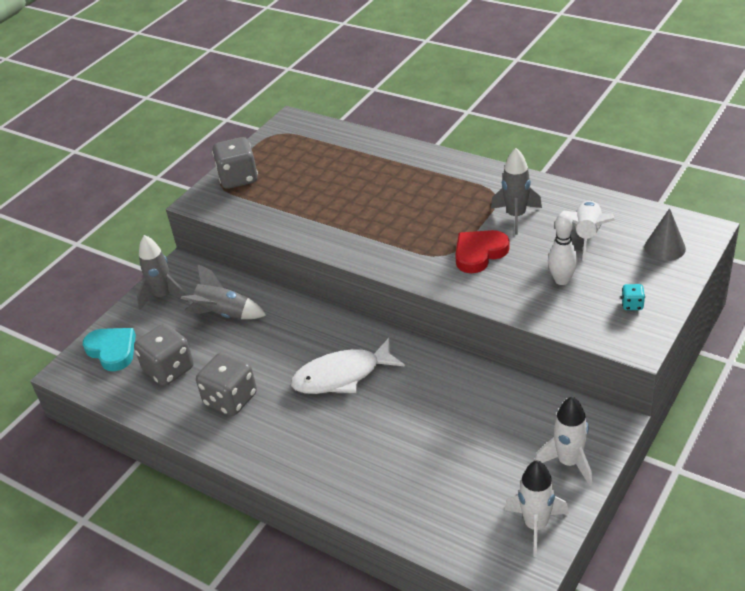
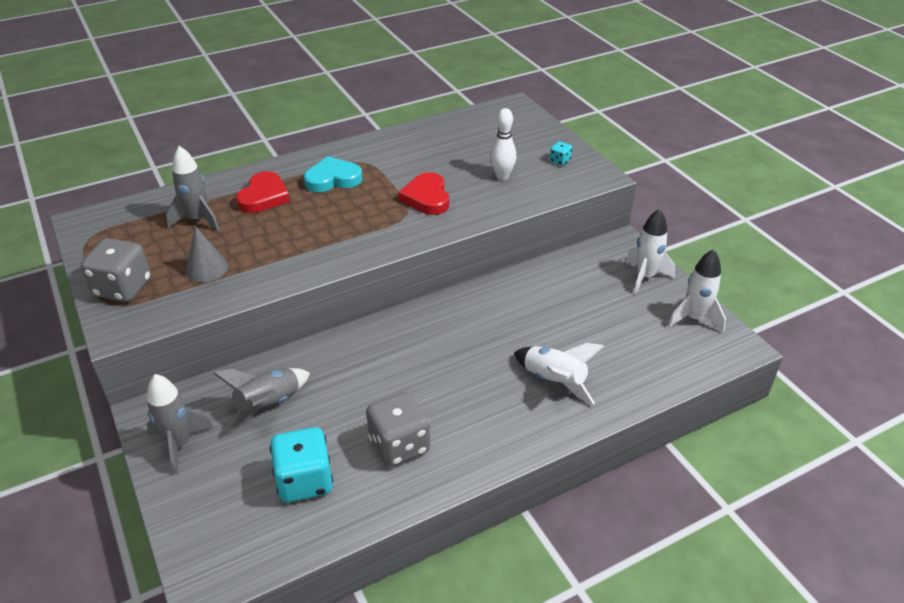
camera: 65 degrees left, 0 degrees up
turquoise heart [83,328,136,371] -> turquoise heart moved to [304,156,362,192]
grey dice [134,324,194,386] -> turquoise dice [270,427,333,502]
white fish [291,338,405,394] -> none
grey rocket [491,148,542,235] -> grey rocket moved to [166,146,219,231]
white rocket [562,201,615,261] -> white rocket moved to [514,343,604,405]
grey cone [644,208,686,261] -> grey cone moved to [185,227,228,282]
none -> red heart [236,171,290,213]

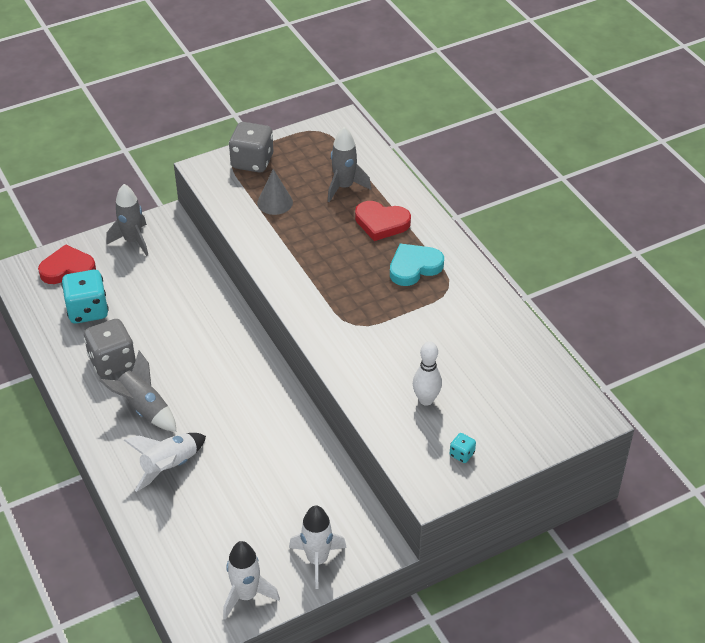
camera: 90 degrees right, 5 degrees up
grey rocket [213,368,310,433] -> grey rocket moved to [99,351,177,432]
turquoise heart [304,156,362,192] -> turquoise heart turned 105 degrees counterclockwise [390,244,444,286]
red heart [398,172,449,215] -> red heart moved to [38,244,96,284]

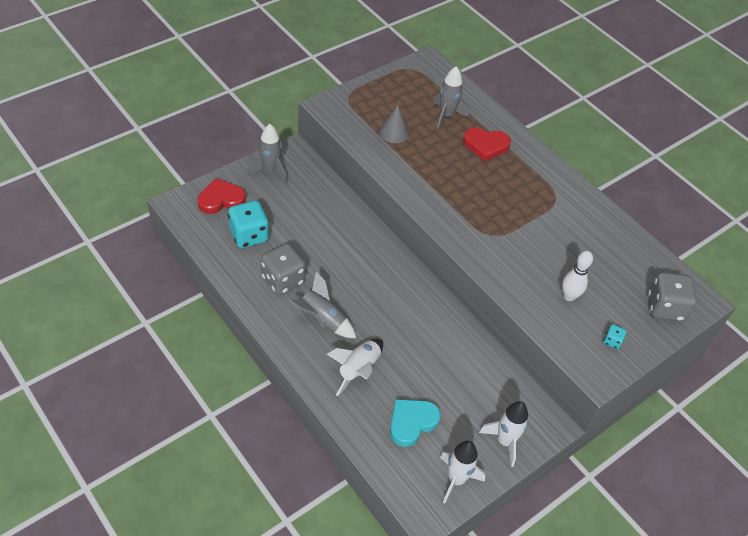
camera: 15 degrees left, 5 degrees up
grey dice [229,122,273,172] -> grey dice moved to [648,272,697,321]
turquoise heart [390,244,444,286] -> turquoise heart moved to [390,399,441,447]

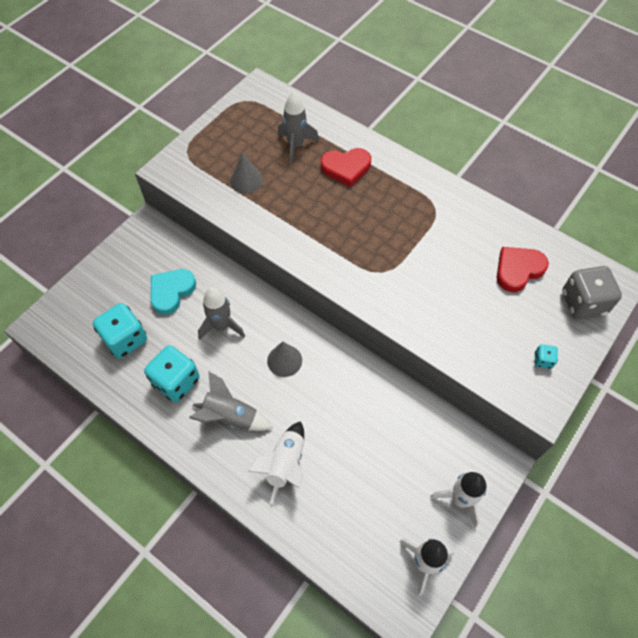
camera: 10 degrees left, 10 degrees up
red heart [198,178,246,214] -> red heart moved to [496,247,549,292]
grey rocket [248,124,287,184] -> grey rocket moved to [198,287,245,340]
grey dice [261,243,306,295] -> turquoise dice [144,345,200,402]
turquoise heart [390,399,441,447] -> turquoise heart moved to [151,269,196,315]
white bowling pin [562,251,593,301] -> none
none -> grey cone [267,341,302,377]

